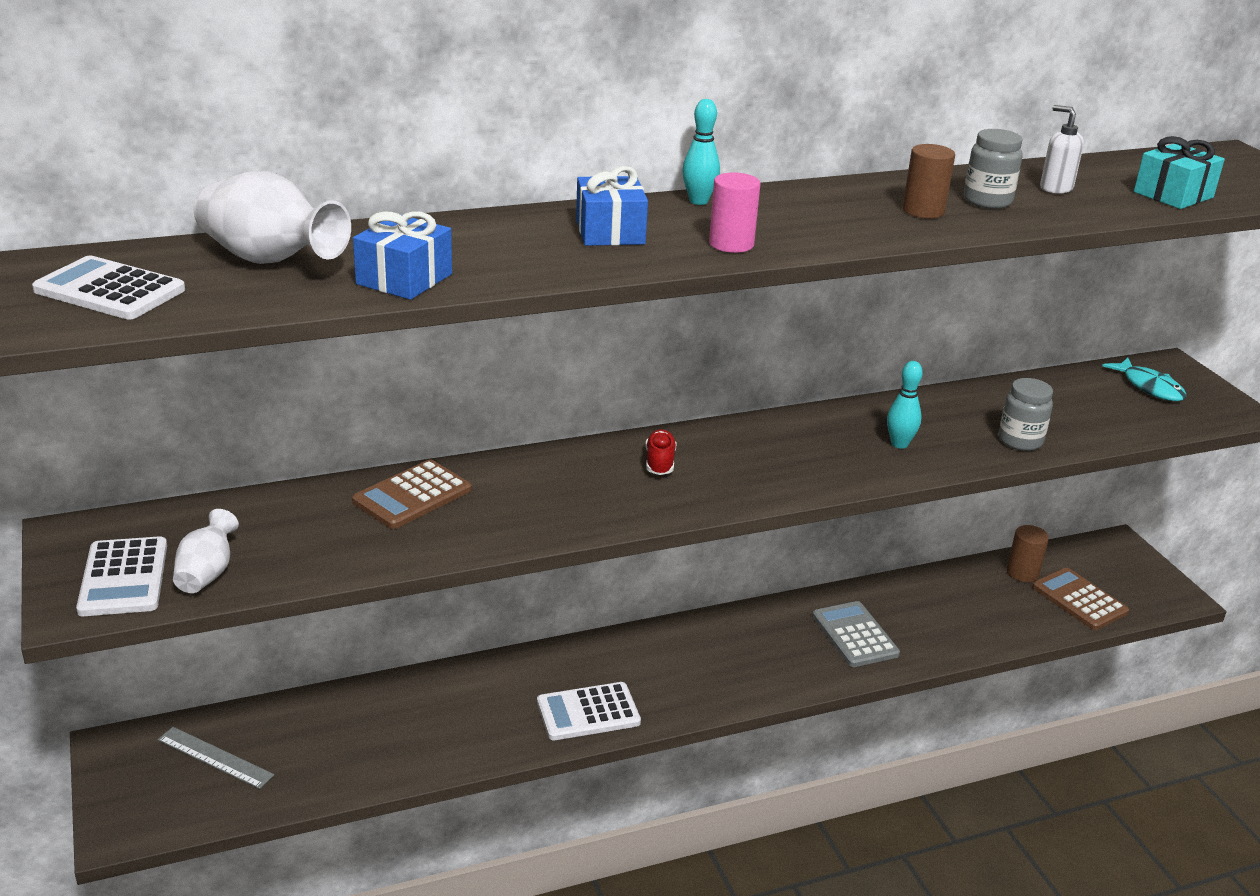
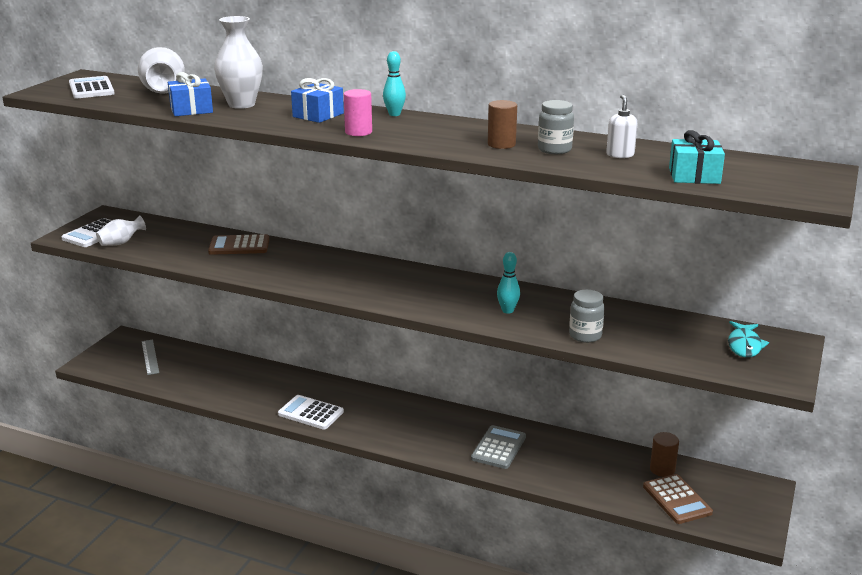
camera: 45 degrees right, 5 degrees down
red shoe [645,429,677,475] -> none
brown calculator [1032,567,1129,630] -> brown calculator turned 150 degrees clockwise [643,474,713,524]
none -> white vase [214,16,263,109]

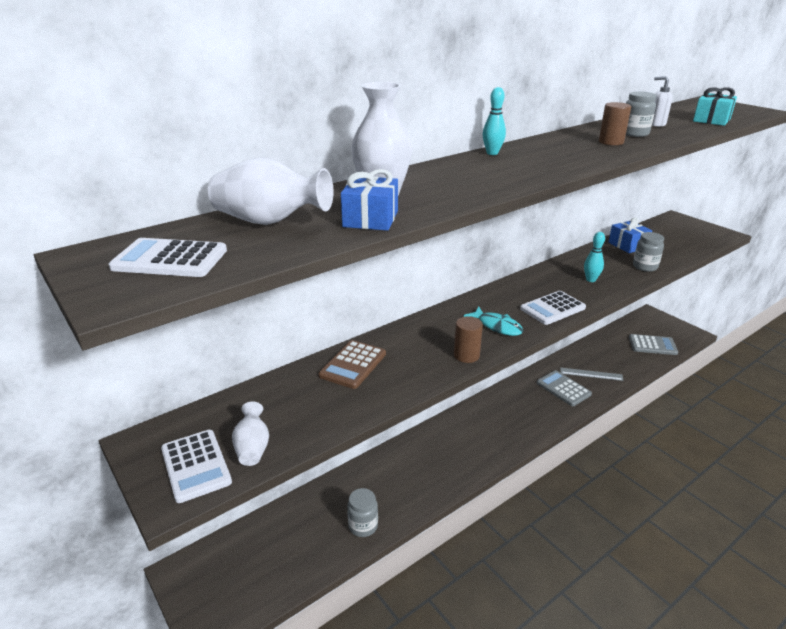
camera: 60 degrees left, 5 degrees up
grey ruler [142,339,159,375] -> grey ruler moved to [560,367,624,381]
white calculator [278,395,344,430] -> white calculator moved to [520,291,586,325]
blue gift [291,78,344,123] -> blue gift moved to [609,217,652,253]
pink cylinder [344,89,372,136] -> none
brown calculator [643,474,713,524] -> grey calculator [629,334,678,355]
brown cylinder [650,432,679,477] -> brown cylinder moved to [454,316,483,363]
turquoise fish [728,321,769,358] -> turquoise fish moved to [464,307,523,336]
none -> grey jar [347,488,378,537]

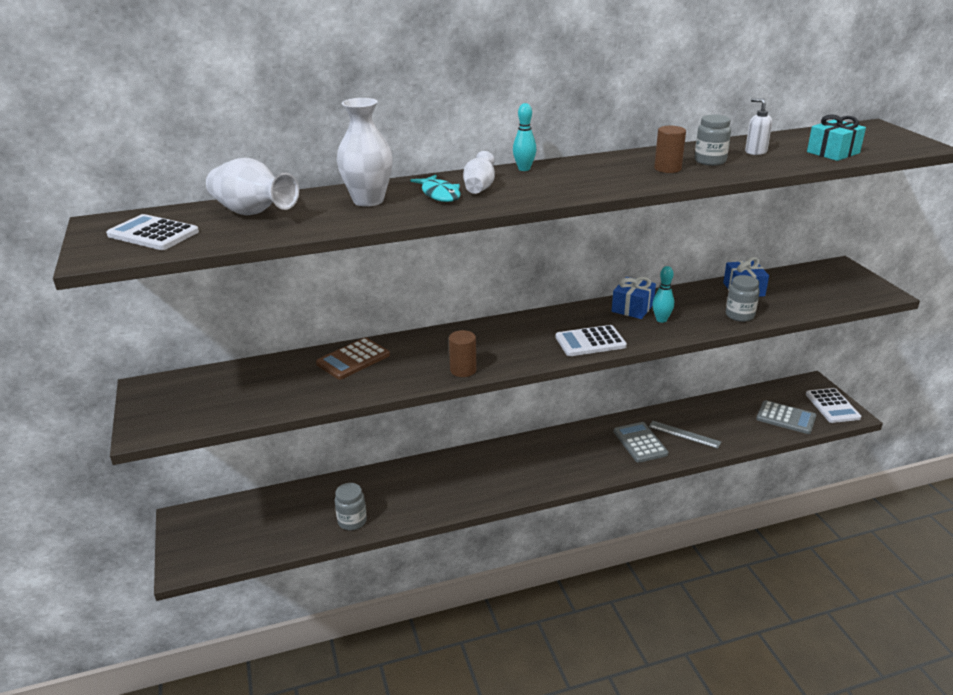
camera: 20 degrees right, 0 degrees up
white calculator [161,430,232,503] -> white calculator moved to [806,388,861,423]
white vase [232,402,269,466] -> white vase moved to [463,151,495,194]
blue gift [341,169,398,231] -> blue gift moved to [612,277,656,319]
turquoise fish [464,307,523,336] -> turquoise fish moved to [410,175,461,202]

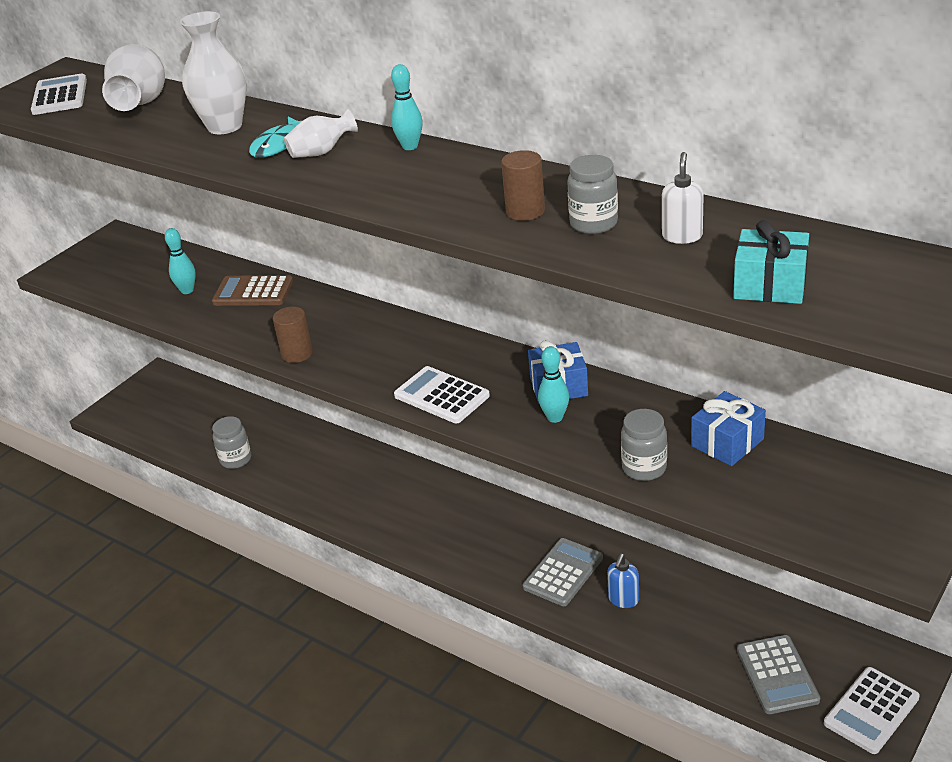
camera: 55 degrees right, 5 degrees up
grey ruler [649,421,721,449] -> blue soap dispenser [607,554,639,608]
none -> turquoise bowling pin [165,228,196,294]

